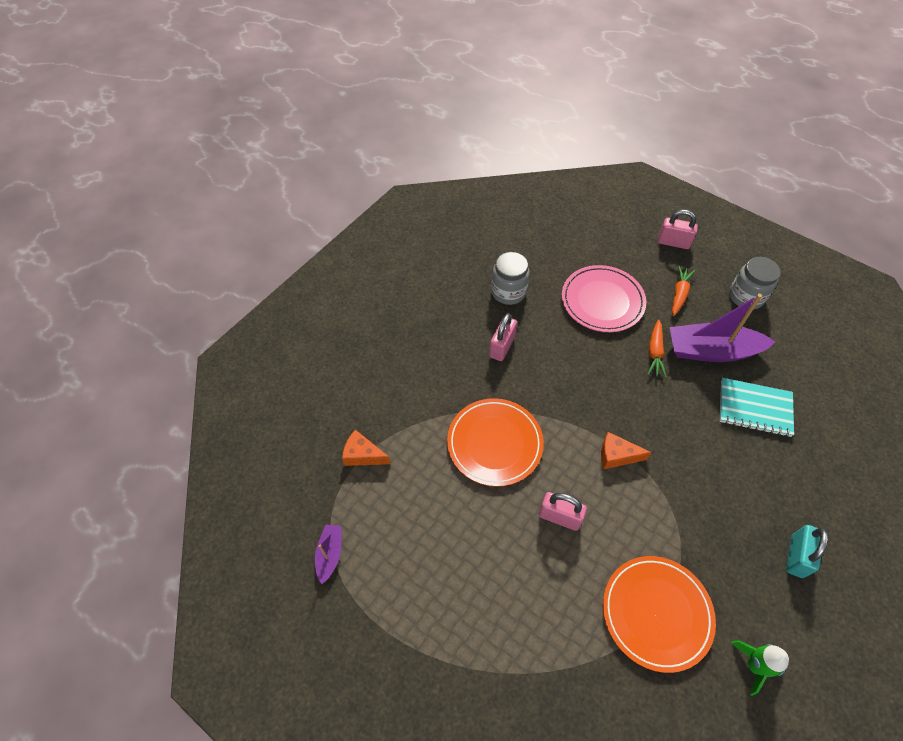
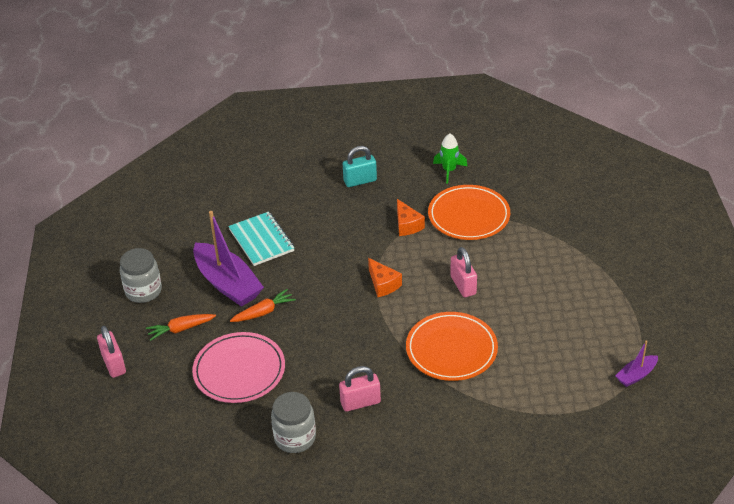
camera: 130 degrees left, 15 degrees down
orange cheese [342,430,390,466] -> orange cheese moved to [397,199,425,236]

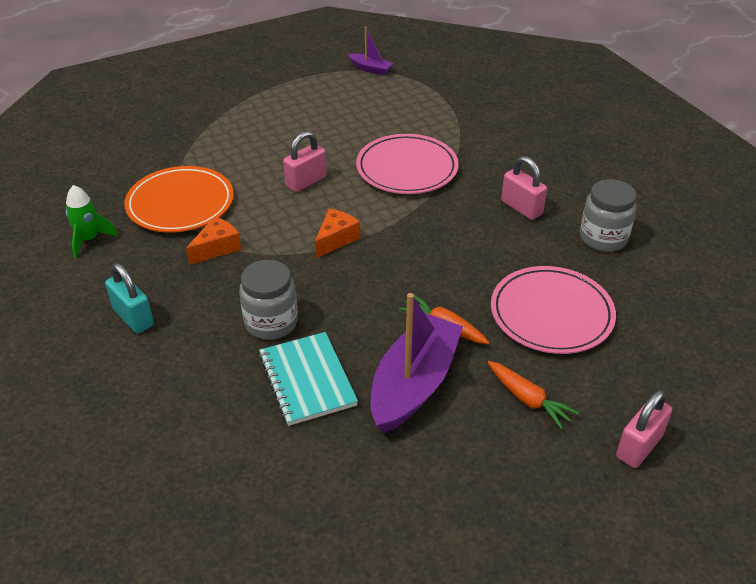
camera: 115 degrees left, 0 degrees up
grey jar [120,248,162,303] -> grey jar moved to [239,260,298,340]
turquoise notebook [228,212,294,266] -> turquoise notebook turned 60 degrees counterclockwise [259,332,358,426]
orange plate [406,312,498,381] -> pink plate [356,134,459,194]

